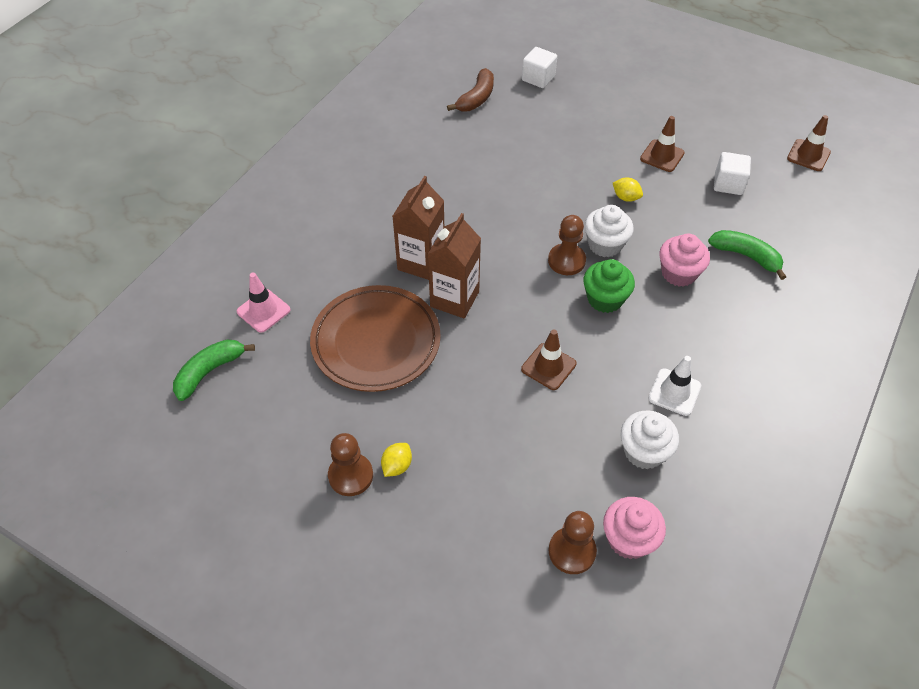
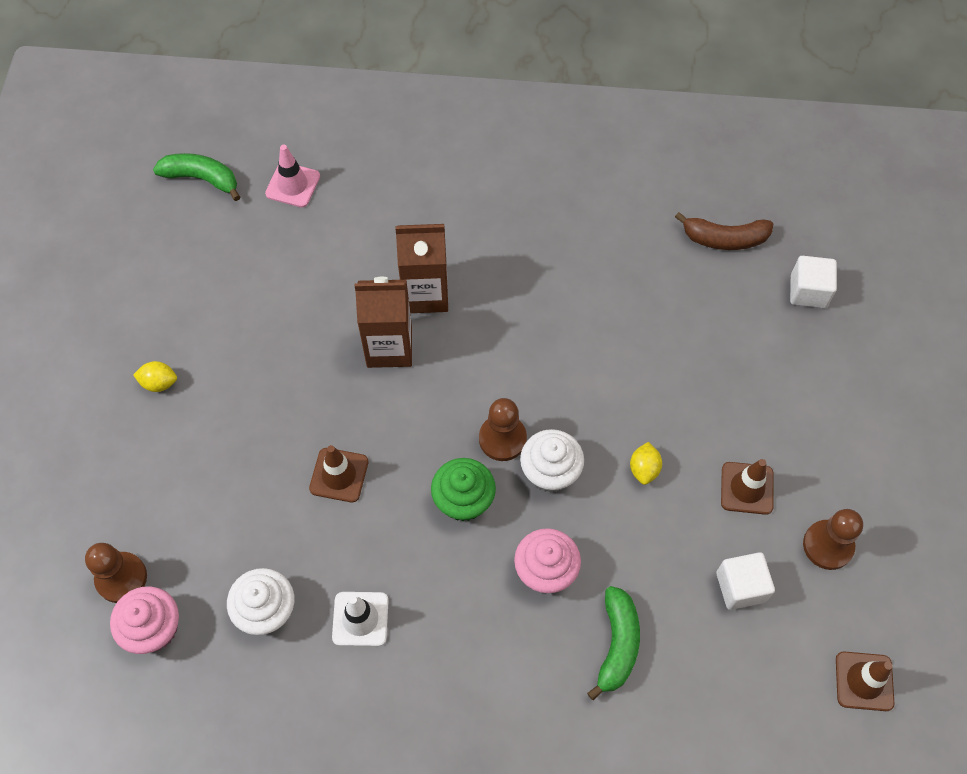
camera: 65 degrees right, 10 degrees up
brown plate [310,285,441,392] -> none
brown pawn [328,433,373,496] -> brown pawn moved to [803,509,863,570]

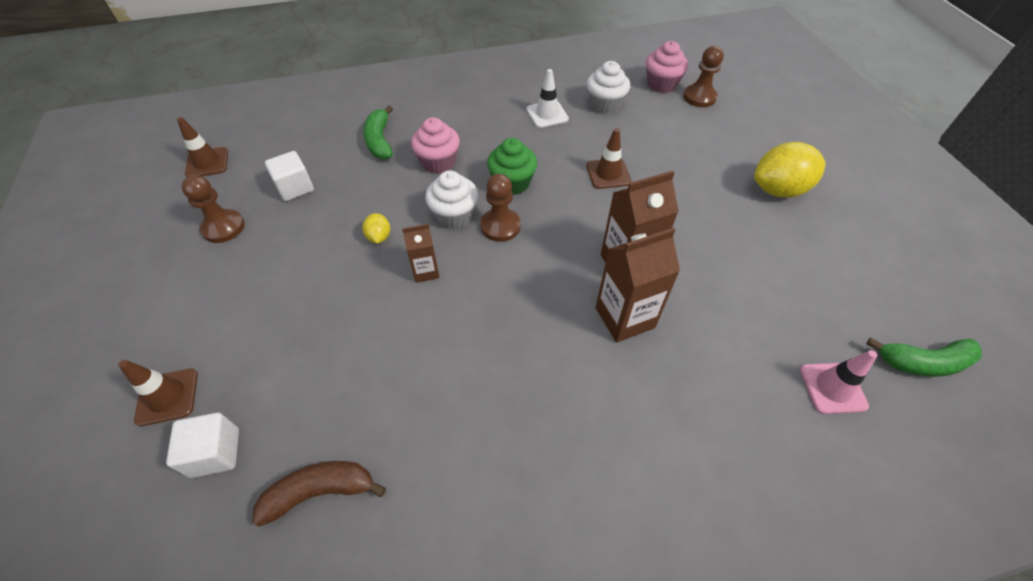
camera: 160 degrees right, 10 degrees down
yellow lemon [133,361,177,392] -> yellow lemon [754,142,826,198], size x2.11
brown traffic cone [721,459,774,515] -> brown traffic cone moved to [118,360,198,426]
none -> brown carton [402,224,440,283]

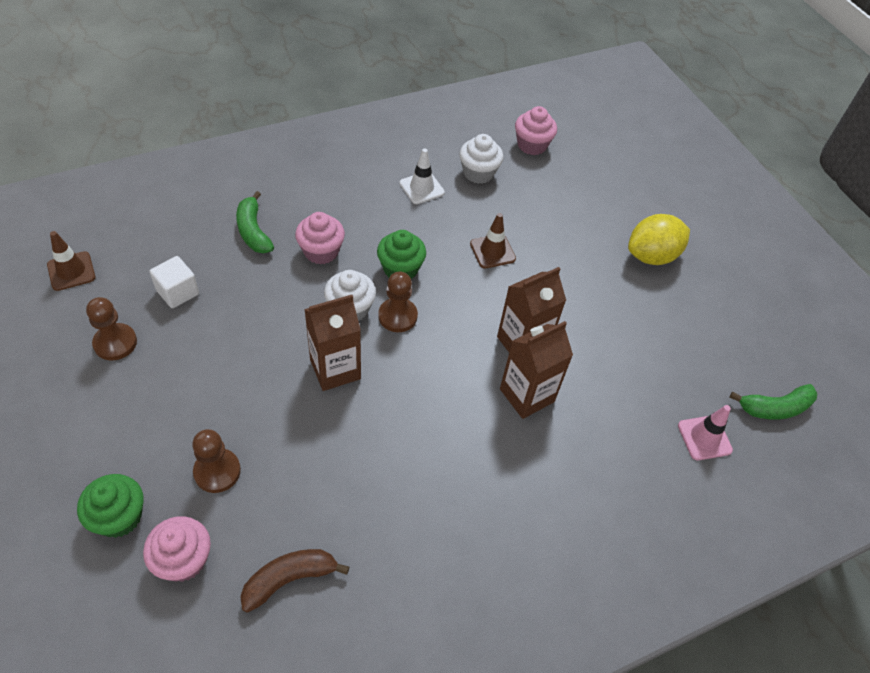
camera: 15 degrees left, 0 degrees up
brown traffic cone [118,360,198,426] -> green cupcake [77,474,144,538]
white cube [166,413,239,478] -> pink cupcake [143,516,211,582]
yellow lemon [362,213,390,243] -> none
brown carton [402,224,440,283] -> brown carton [304,295,361,391], size x1.75
brown pawn [683,46,724,107] -> brown pawn moved to [192,429,241,493]

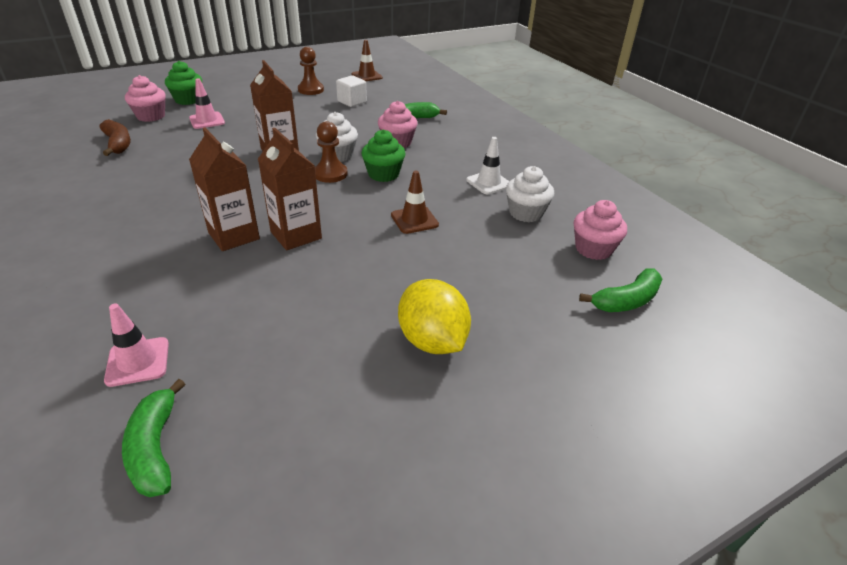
camera: 90 degrees right, 15 degrees down
brown pawn [192,429,241,493] -> pink traffic cone [189,79,225,129]
none -> green banana [579,268,662,312]

